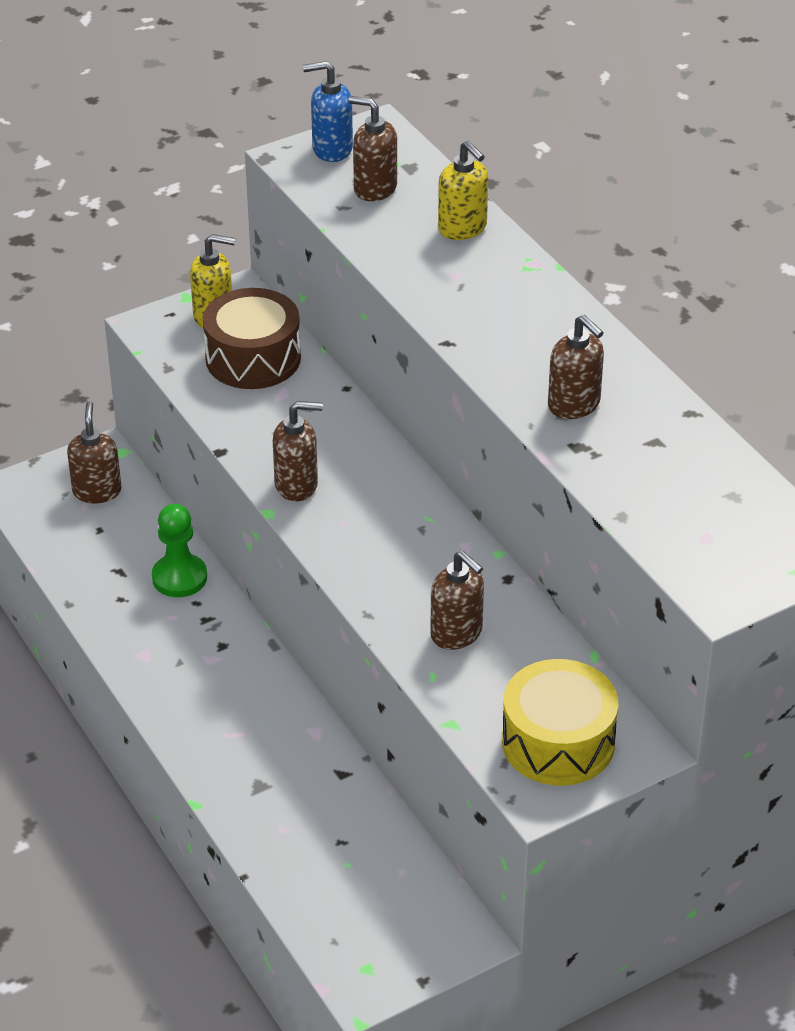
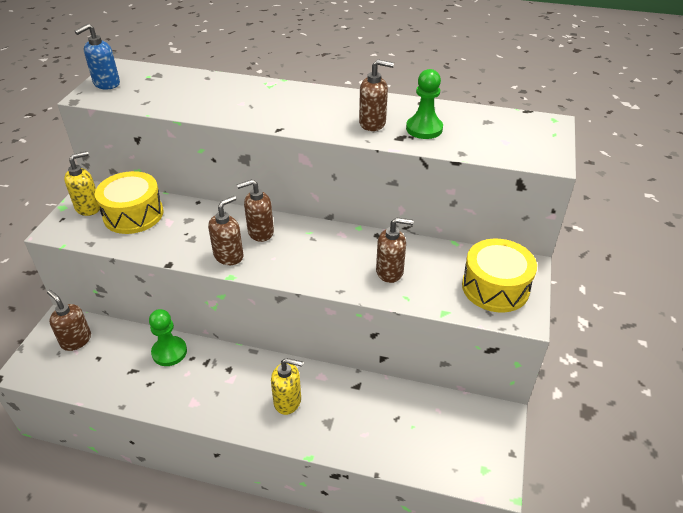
camera: 45 degrees left, 0 degrees up
brown drum [203,288,301,389] -> yellow drum [95,171,164,234]
brown soap dispenser [348,96,397,201] -> brown soap dispenser moved to [237,179,274,242]
yellow soap dispenser [438,140,488,240] -> yellow soap dispenser moved to [271,358,303,415]
none -> green pawn [406,69,443,139]

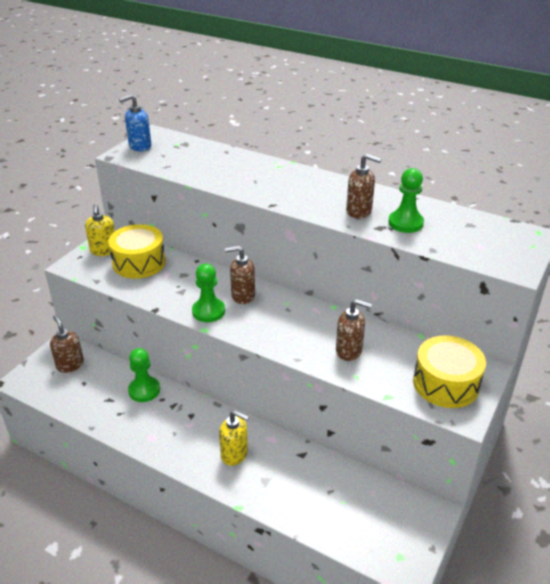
camera: 15 degrees right, 5 degrees down
yellow soap dispenser [64,151,100,216] -> yellow soap dispenser turned 105 degrees clockwise [85,204,115,256]
brown soap dispenser [208,196,244,265] -> green pawn [192,264,225,322]

